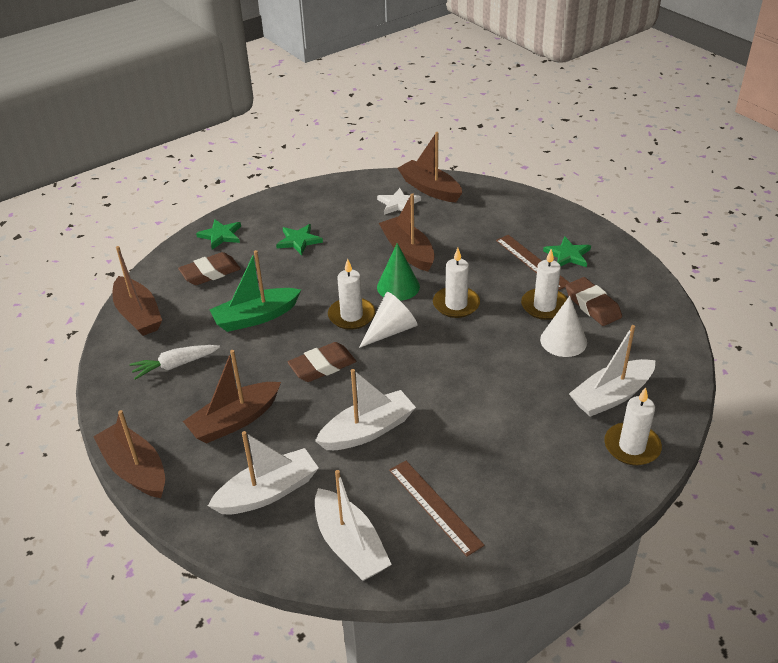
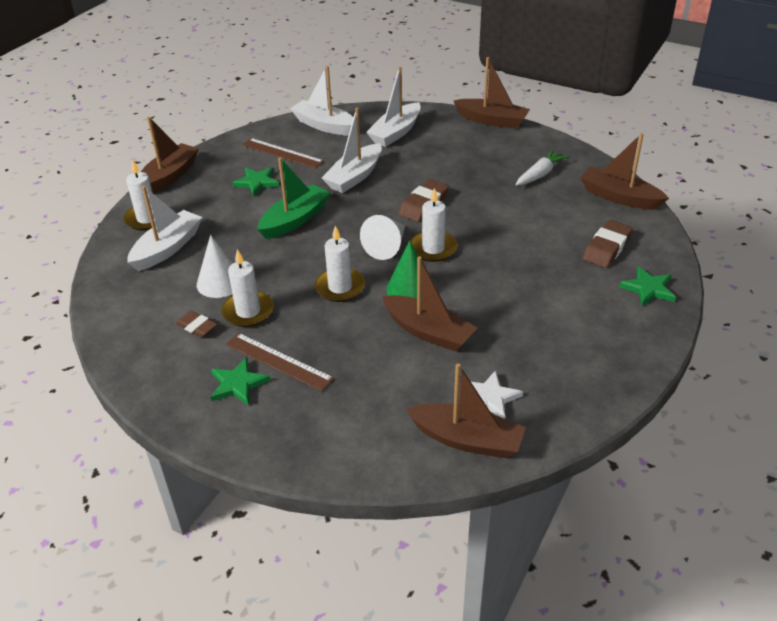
camera: 155 degrees right, 0 degrees up
brown boat [183,350,281,443] -> brown boat moved to [141,117,199,193]
green boat [209,250,301,332] -> green boat moved to [257,157,330,239]
green star [276,224,323,255] -> green star moved to [232,167,279,196]
brown eraser [566,277,622,326] -> brown eraser [176,311,217,337], size x0.64

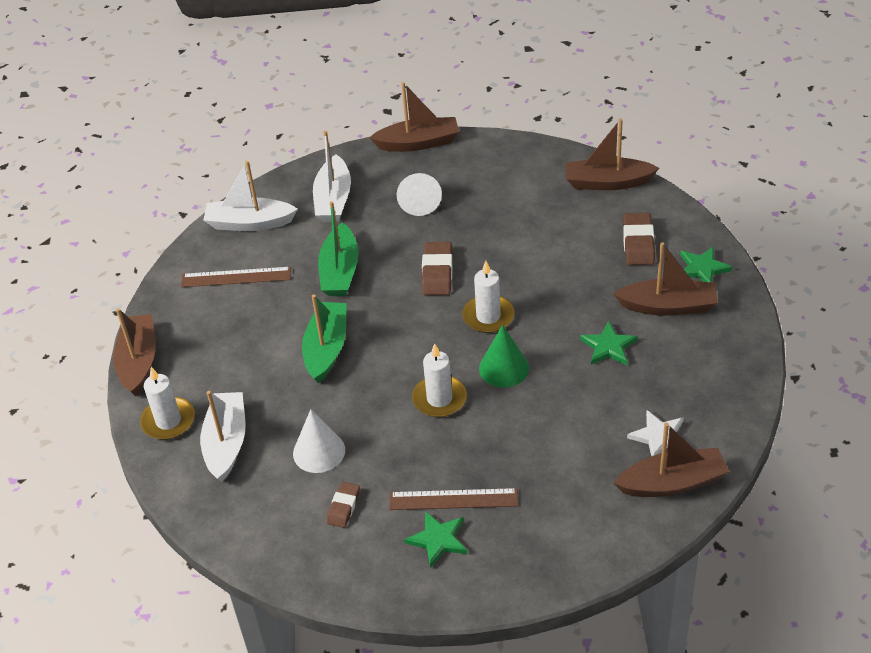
camera: 30 degrees left, 5 degrees up
brown eraser [176,311,217,337] -> brown eraser turned 75 degrees counterclockwise [326,482,360,528]
white candle [221,249,274,327] -> none
green star [232,167,279,196] -> green star moved to [580,321,638,365]
white boat [322,108,382,193] -> green boat [318,201,359,296]
white cone [360,215,405,260] -> white cone moved to [397,173,442,216]
brown boat [382,256,477,352] -> brown boat moved to [613,242,718,316]
white carrot [516,149,569,186] -> none

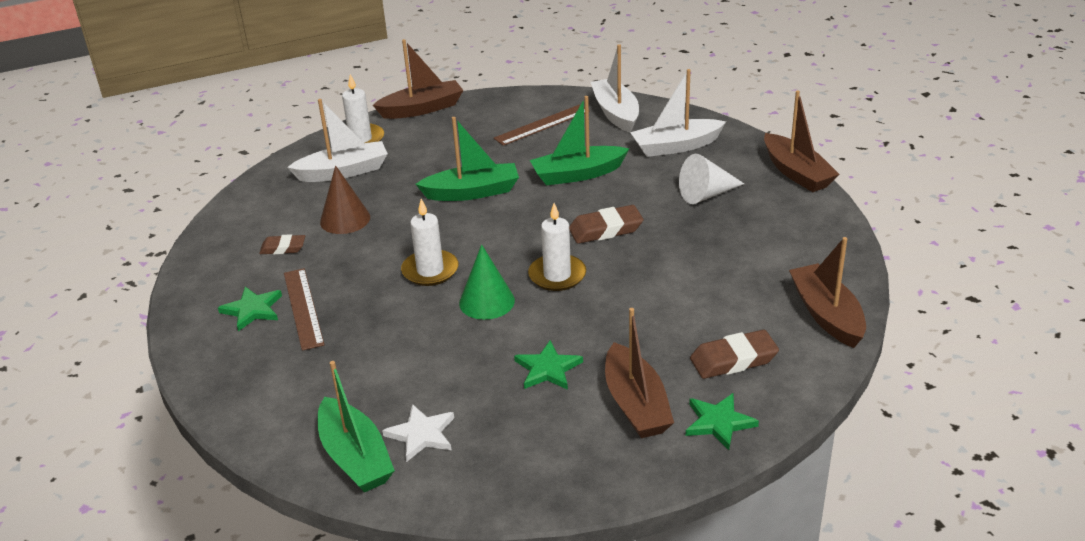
camera: 70 degrees right, 10 degrees down
brown ruler [181,267,291,287] -> brown ruler turned 75 degrees clockwise [494,104,590,146]
white cone [293,409,345,473] -> brown cone [320,165,370,234]
brown boat [614,423,729,497] -> green boat [318,361,395,492]

